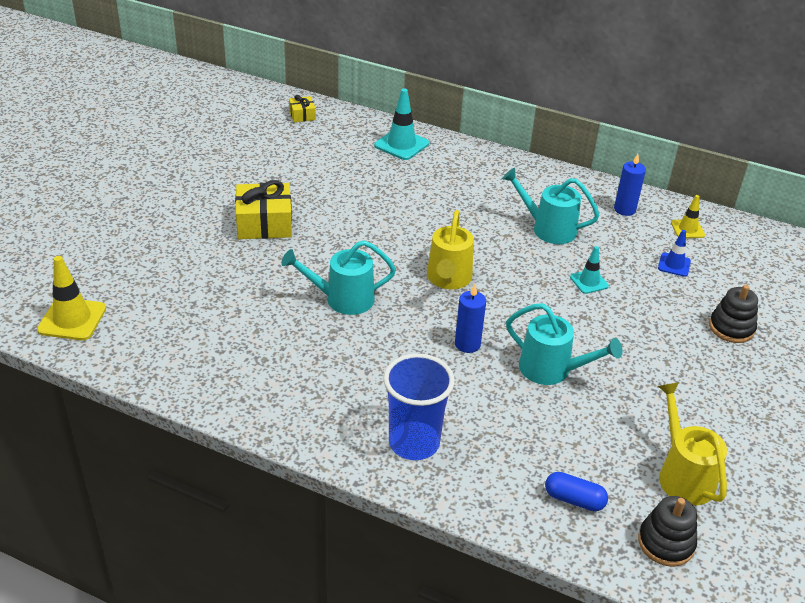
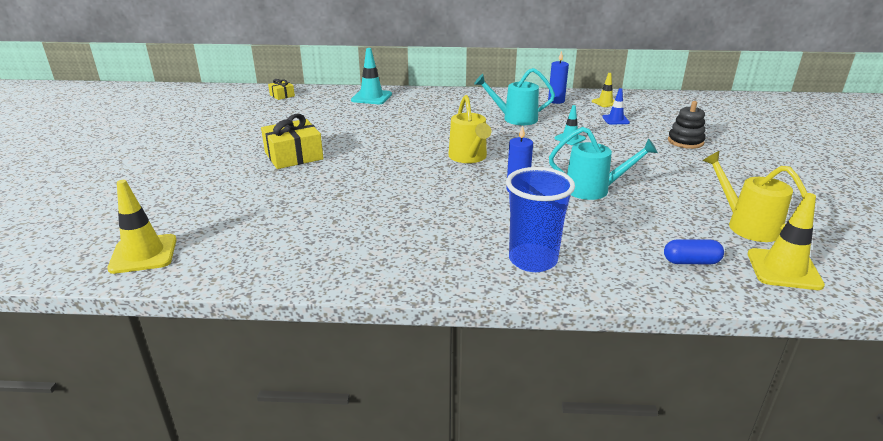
camera: 20 degrees left, 10 degrees down
turquoise watering can [281,240,396,315] -> none
black stacking toy [638,496,697,567] -> yellow traffic cone [748,193,825,290]

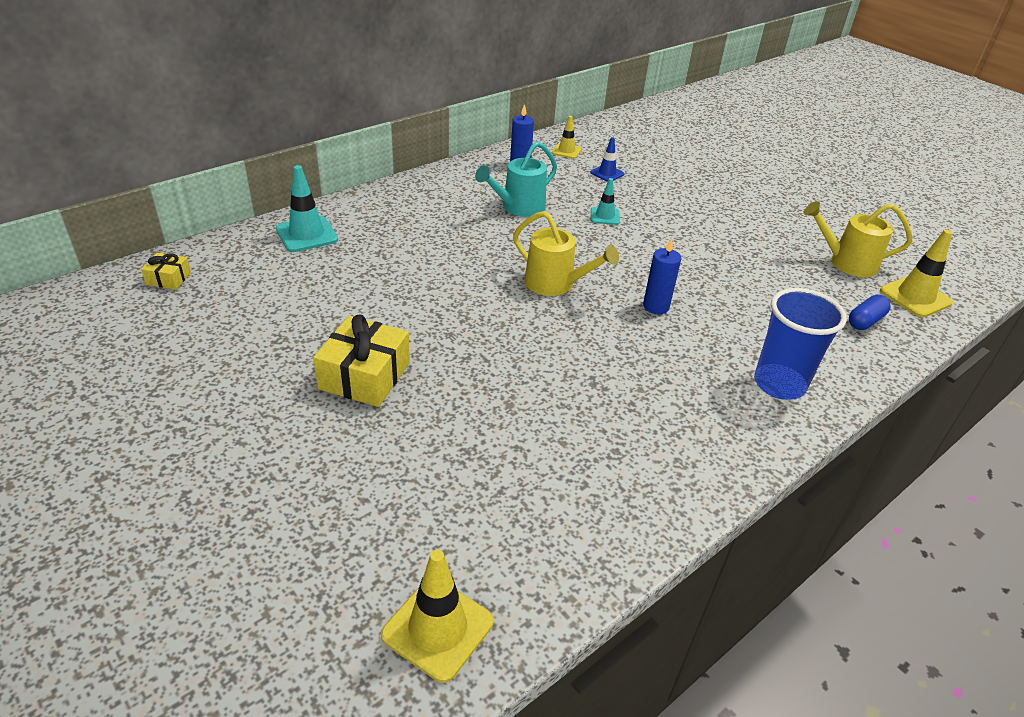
camera: 45 degrees left, 10 degrees up
turquoise watering can [549,127,658,200] -> none
black stacking toy [668,101,706,149] -> none

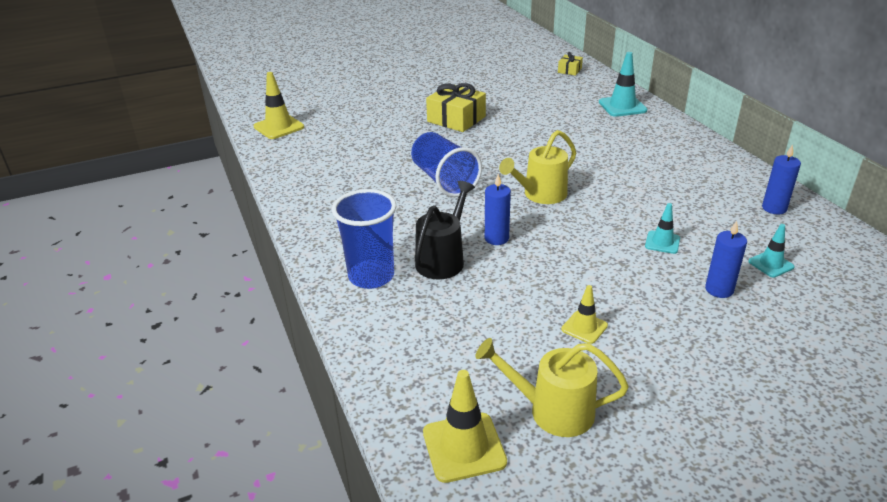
camera: 110 degrees right, 5 degrees down
turquoise watering can [475,141,557,217] -> none
yellow traffic cone [552,116,582,159] -> yellow traffic cone moved to [561,285,608,344]
blue traffic cone [590,137,624,182] -> turquoise traffic cone [748,224,795,277]
yellow watering can [803,201,912,277] -> yellow watering can turned 105 degrees counterclockwise [475,338,629,437]
blue capsule [849,295,891,330] -> none
none -> blue cup [411,132,482,197]
none -> black watering can [415,181,475,279]
none -> blue candle [705,221,747,298]

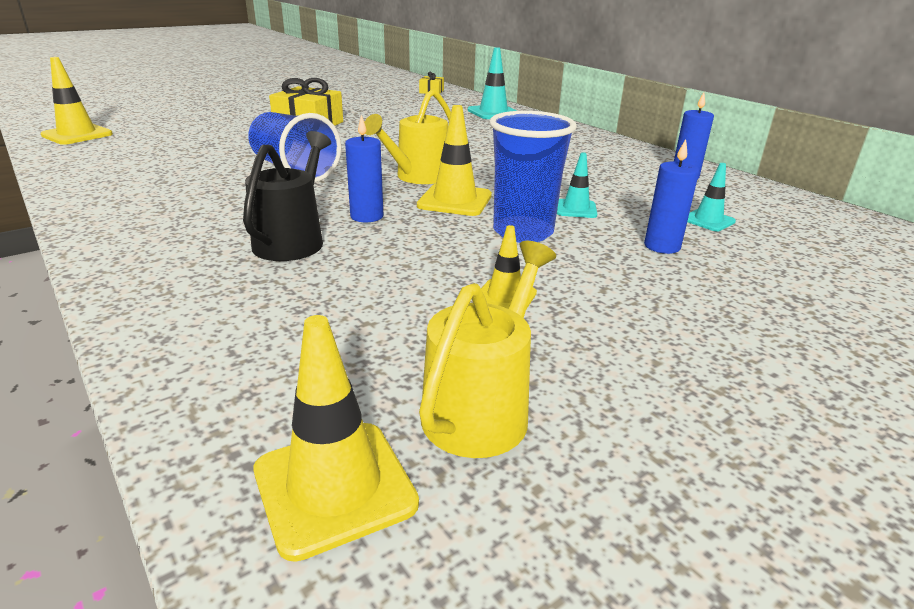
camera: 15 degrees left, 5 degrees down
blue cup [332,189,397,289] -> blue cup moved to [489,111,577,243]
yellow watering can [475,338,629,437] -> yellow watering can turned 120 degrees clockwise [419,241,556,458]
none -> yellow traffic cone [417,105,492,216]

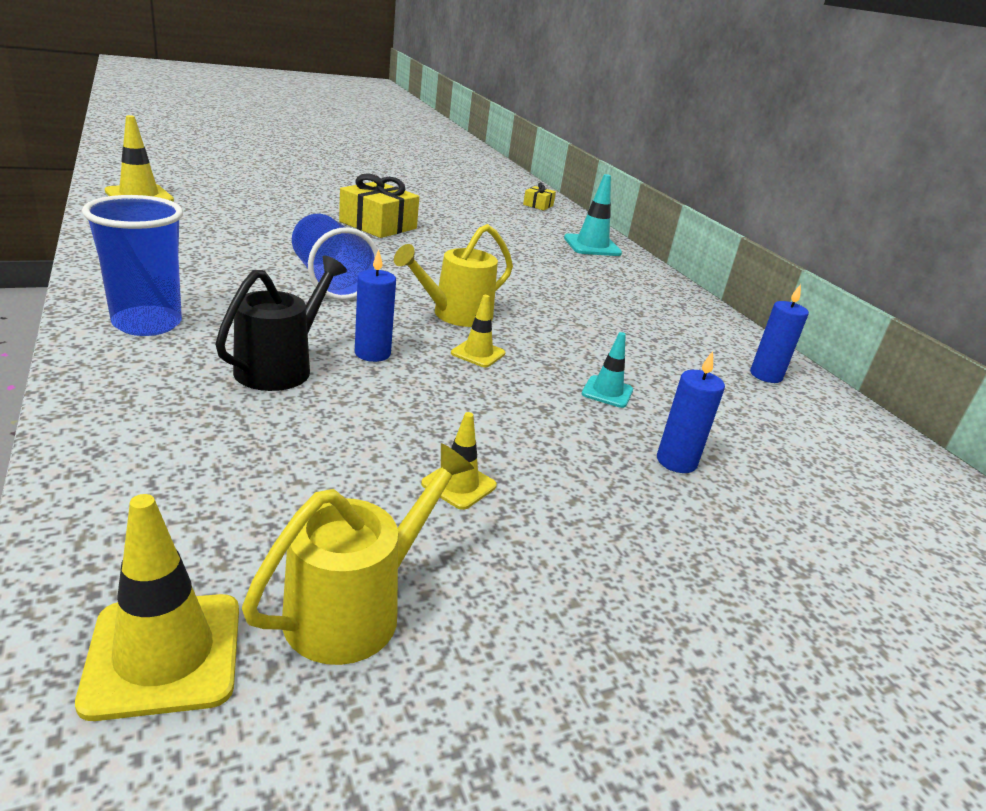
camera: 10 degrees right, 0 degrees up
yellow traffic cone [417,105,492,216] -> yellow traffic cone [451,295,505,367], size x0.60
blue cup [489,111,577,243] -> blue cup moved to [82,195,183,336]
turquoise traffic cone [687,163,736,231] -> none

